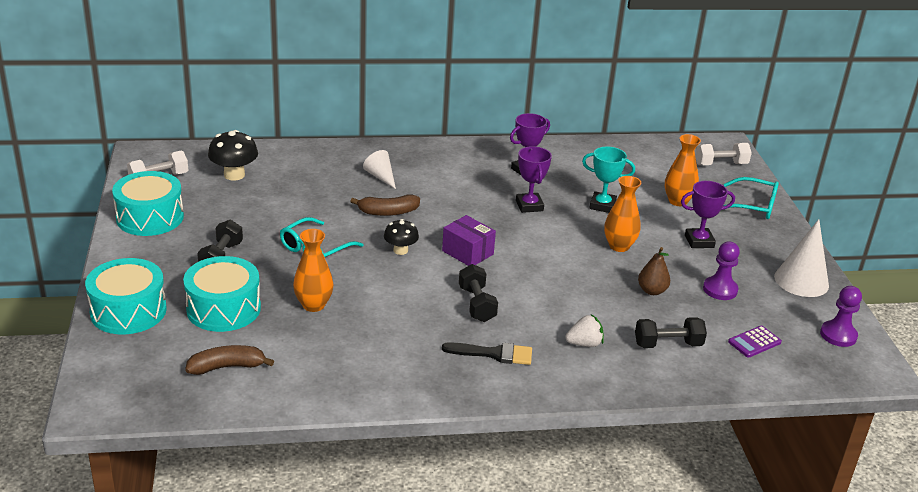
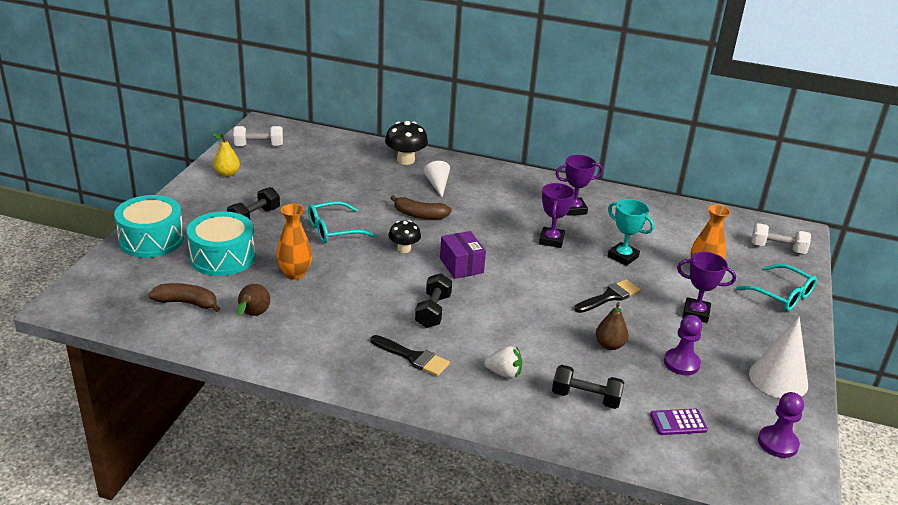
camera: 25 degrees right, 0 degrees up
turquoise drum [112,171,184,236] -> yellow pear [211,132,240,177]
black mushroom [208,130,258,181] -> black mushroom moved to [385,121,428,165]
orange vase [604,176,641,252] -> black brush [574,279,640,313]
none -> brown pear [237,284,270,316]

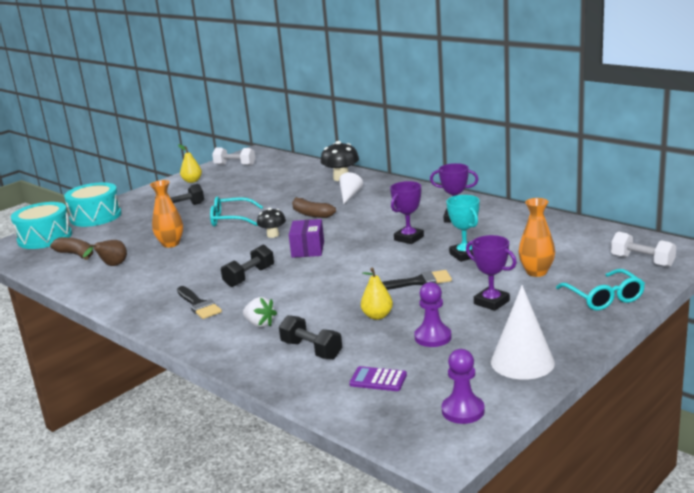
camera: 30 degrees right, 10 degrees down
turquoise drum [187,211,255,276] -> turquoise drum moved to [11,202,72,249]
brown pear [596,302,628,350] -> yellow pear [361,267,393,320]

